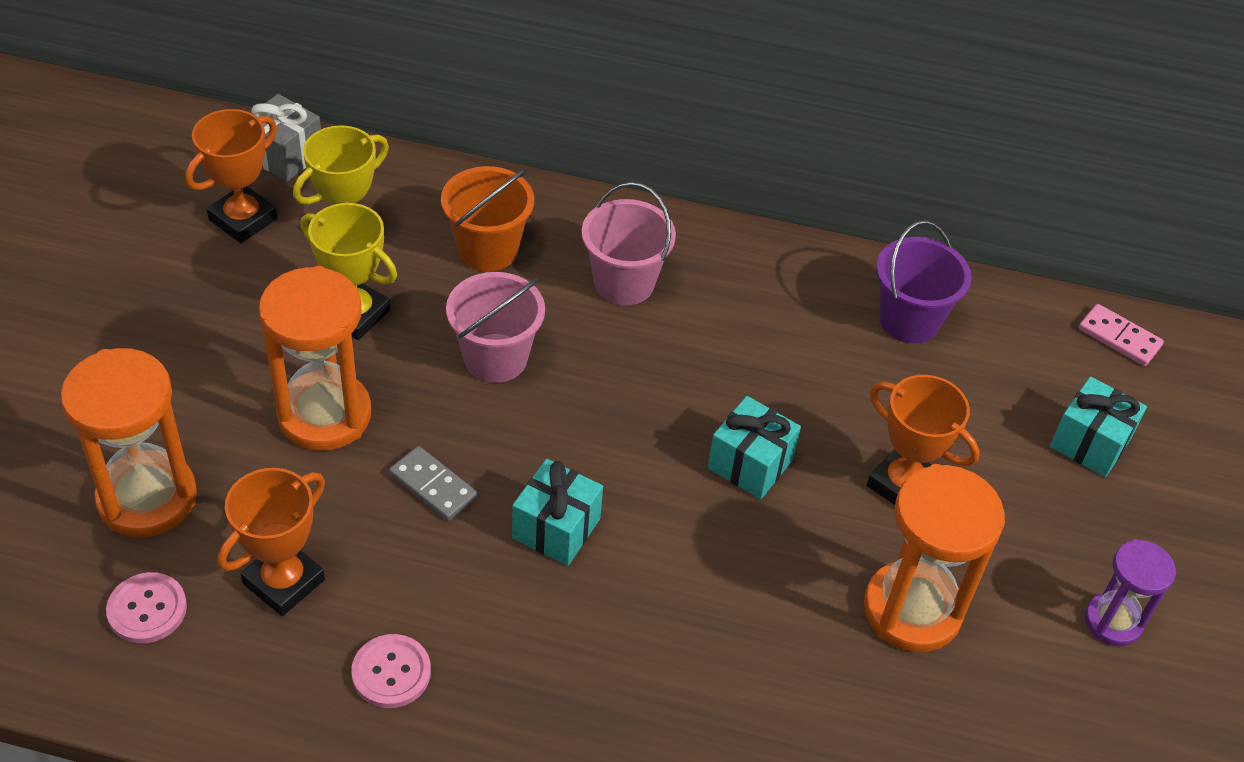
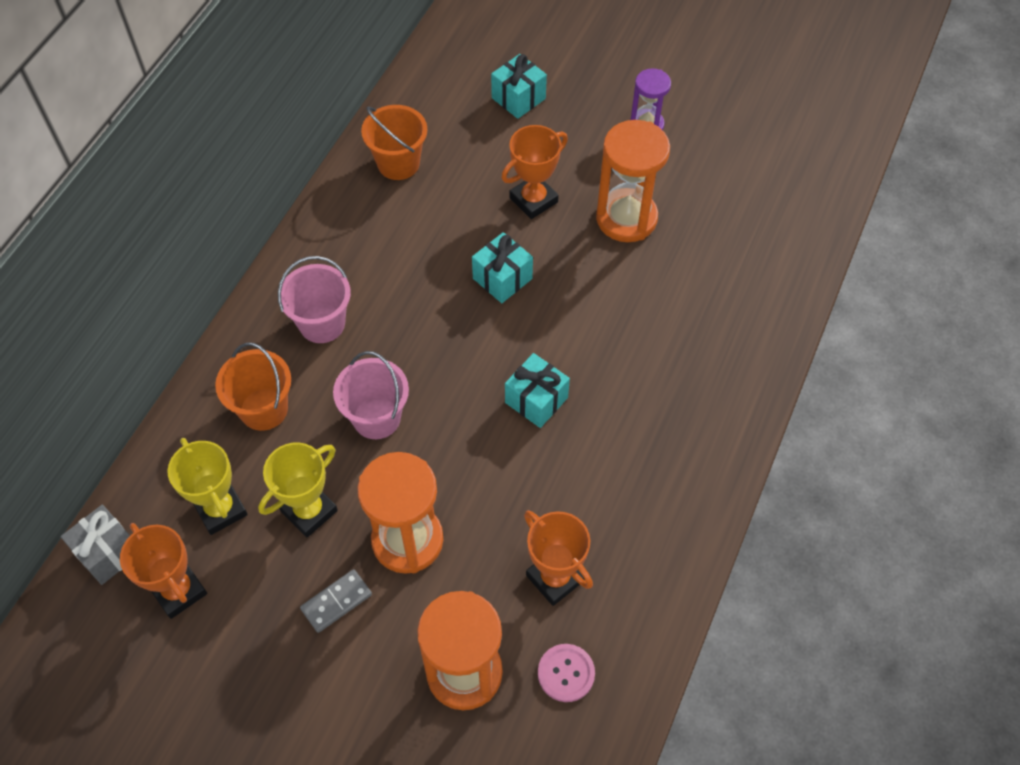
camera: 75 degrees left, 10 degrees up
pink button [351,634,431,708] -> none
grey domino [389,446,477,521] -> grey domino moved to [300,569,372,633]
purple bucket [876,220,972,344] -> orange bucket [361,105,427,180]
pink domino [1078,304,1164,366] -> none

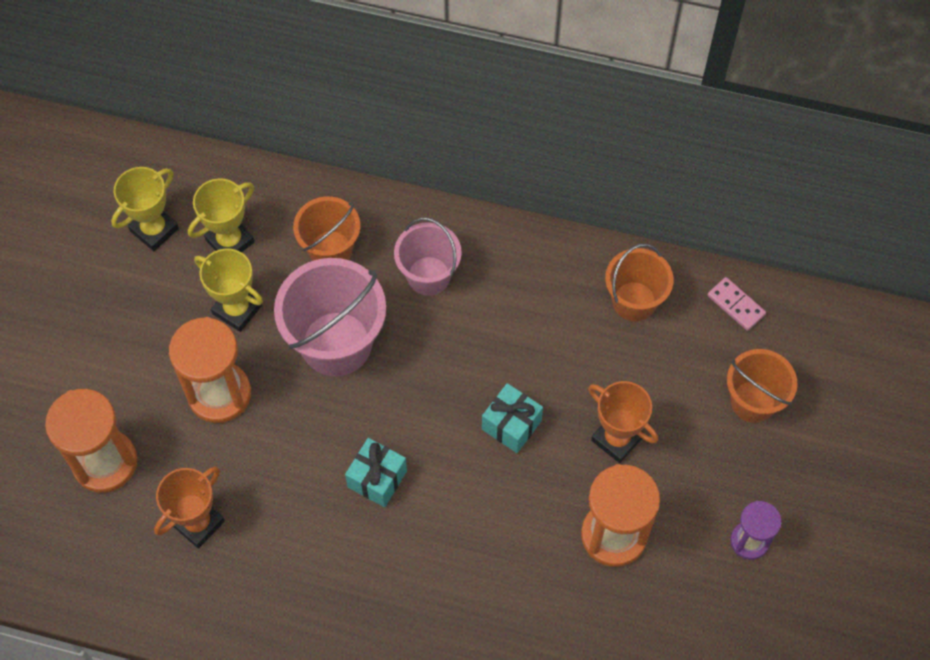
camera: 80 degrees right, 5 degrees up
grey gift [61,504,130,585] -> none
orange trophy [120,523,207,619] -> yellow trophy [111,167,179,251]
grey domino [300,569,372,633] -> none
pink bucket [333,351,409,439] -> pink bucket [274,258,386,376], size x1.59
turquoise gift [491,54,547,119] -> orange bucket [727,349,797,423]
pink button [538,644,595,702] -> none
none -> pink domino [708,277,766,331]

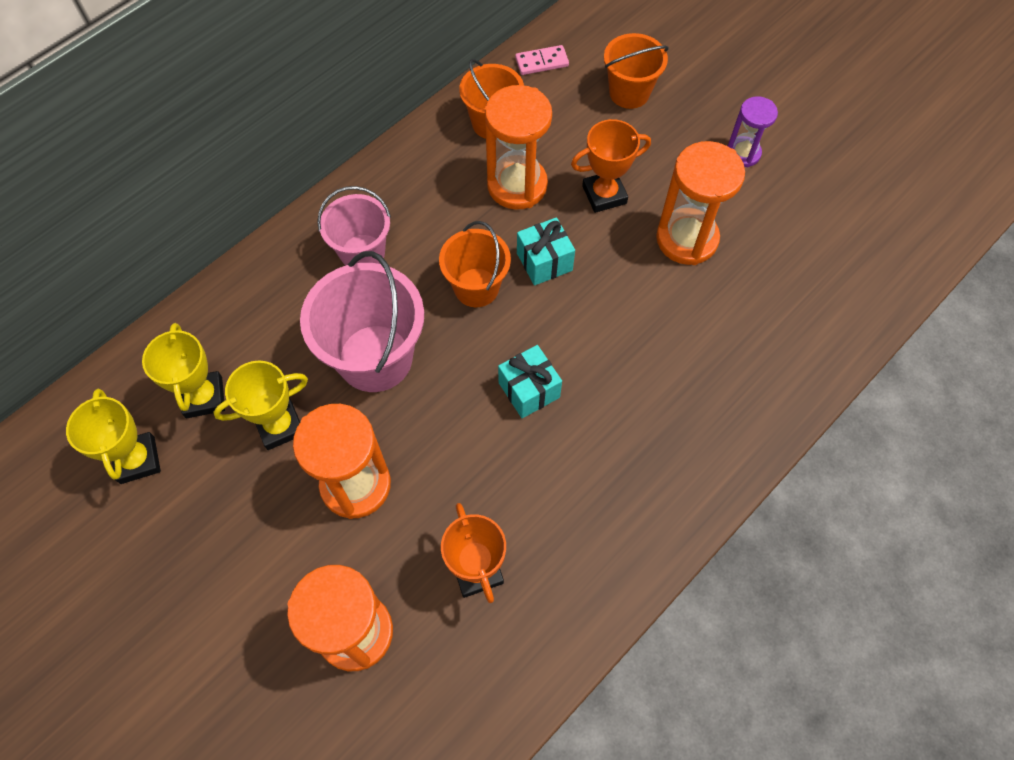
camera: 60 degrees left, 0 degrees up
orange bucket [293,197,360,261] -> orange bucket moved to [439,221,511,307]
none -> orange hourglass [485,85,552,210]

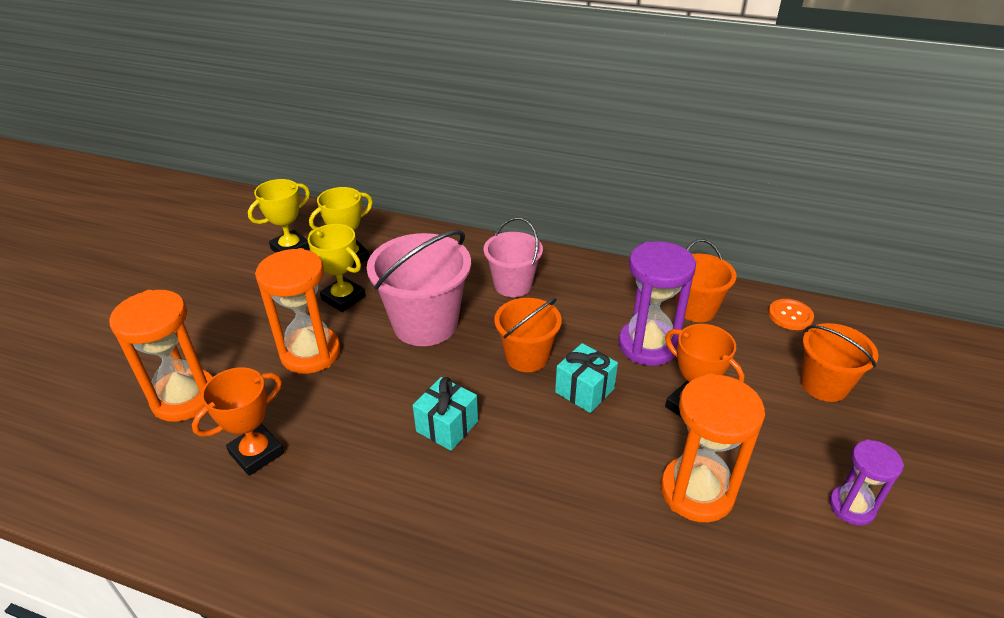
camera: 65 degrees right, 25 degrees down
orange hourglass [485,85,552,210] -> purple hourglass [618,241,696,366]
pink domino [515,45,569,75] -> orange button [768,299,814,330]

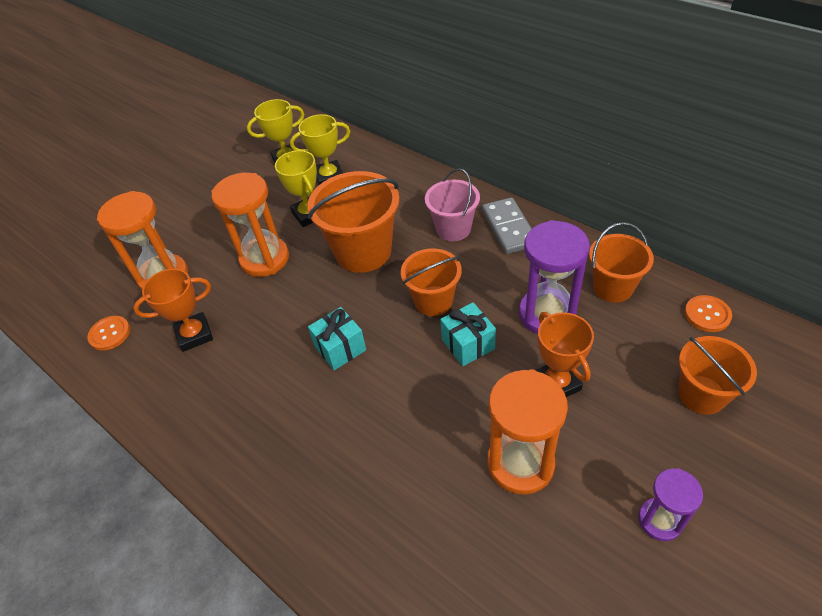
camera: 25 degrees right, 10 degrees up
pink bucket [367,230,471,346] -> orange bucket [307,171,400,273]
none -> orange button [87,316,130,351]
none -> grey domino [482,197,532,254]

